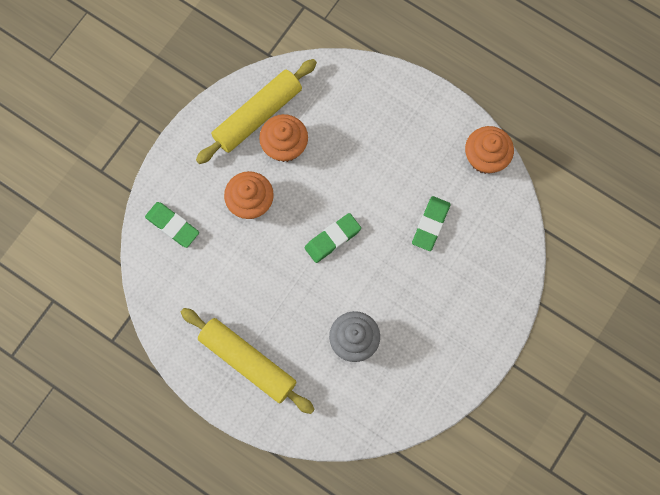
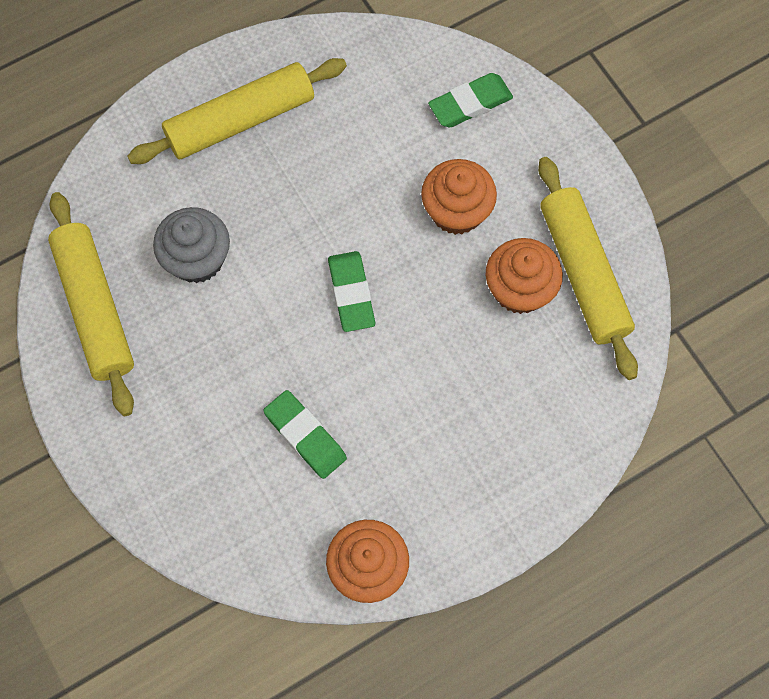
camera: 115 degrees right, 5 degrees down
none -> yellow rolling pin [48,192,134,416]

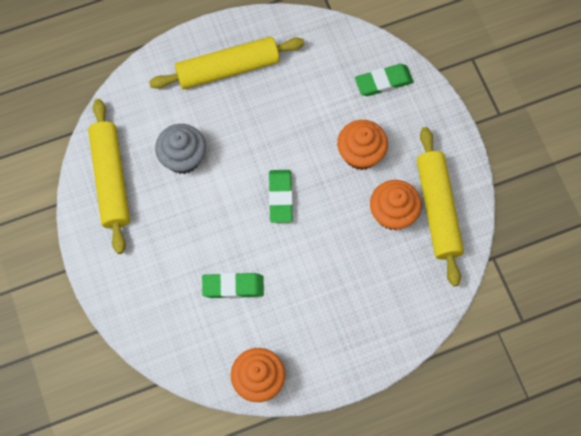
camera: 10 degrees right, 0 degrees up
green eraser [263,390,347,479] -> green eraser turned 60 degrees counterclockwise [202,273,264,298]

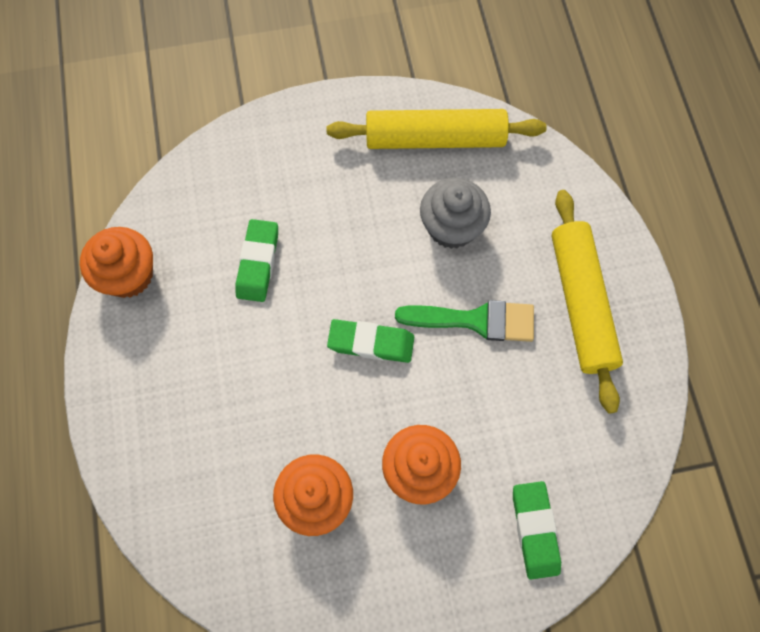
camera: 100 degrees right, 0 degrees up
yellow rolling pin [417,127,464,286] -> none
none -> green brush [395,300,534,342]

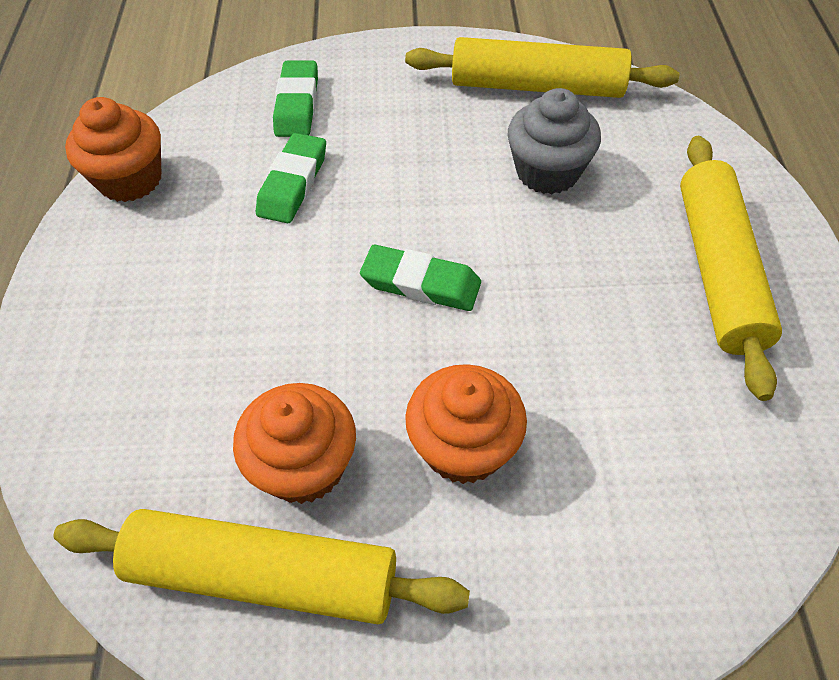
camera: 10 degrees right, 15 degrees down
green brush [395,300,534,342] -> none
green eraser [513,481,561,580] -> green eraser moved to [273,61,318,137]
none -> yellow rolling pin [53,509,470,624]

